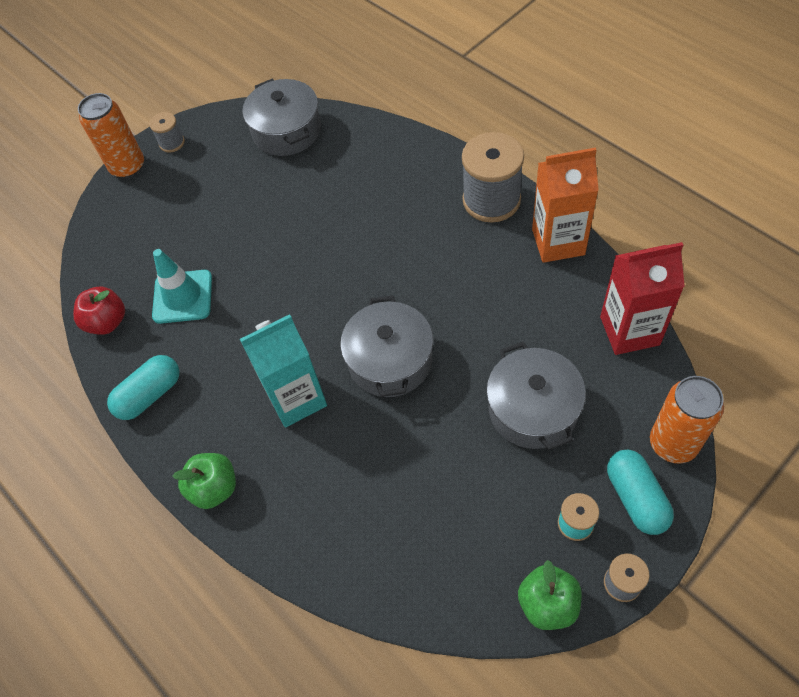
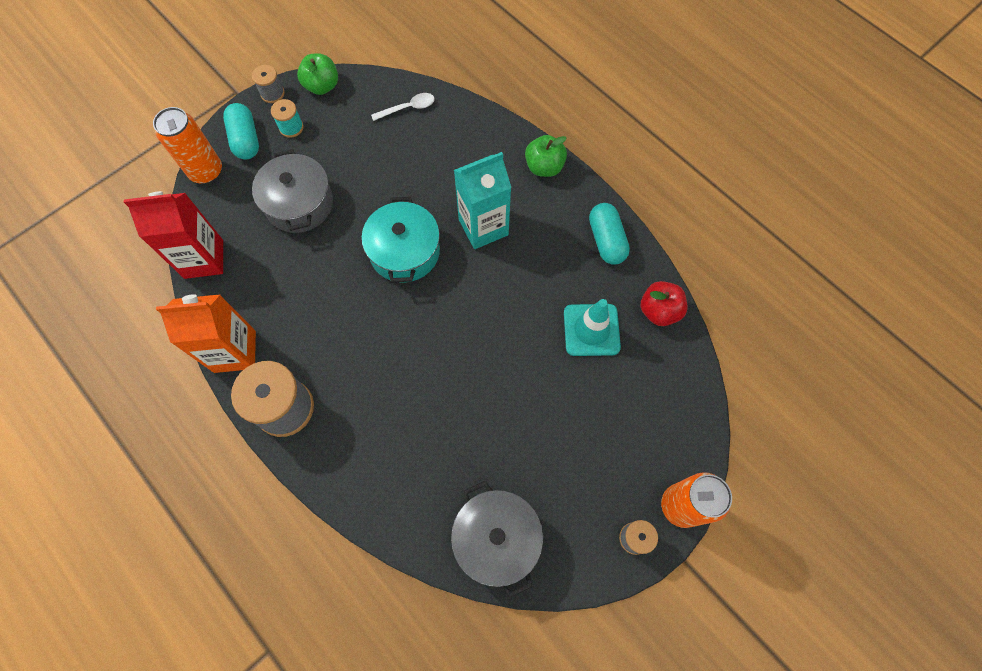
camera: 175 degrees right, 10 degrees up
turquoise capsule [107,355,179,420] -> turquoise capsule turned 60 degrees counterclockwise [589,203,630,265]
grey pot [340,295,433,397] -> turquoise pot [361,197,440,283]
none -> white spoon [371,93,435,121]

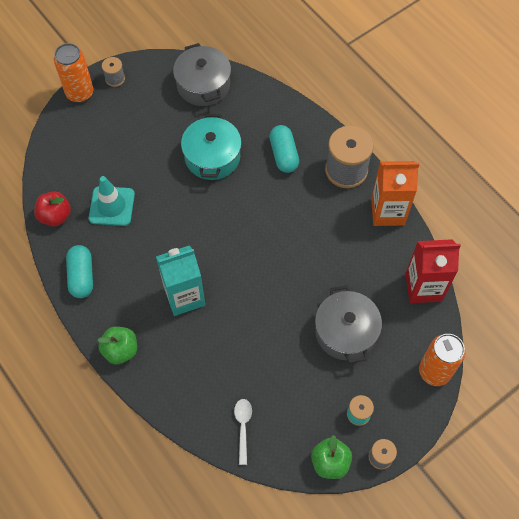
camera: 175 degrees left, 5 degrees down
turquoise capsule [223,103,259,160] -> turquoise capsule moved to [269,125,299,173]
turquoise pot [361,197,440,283] -> turquoise pot moved to [181,114,242,180]
white spoon [371,93,435,121] -> white spoon turned 105 degrees clockwise [234,399,252,465]

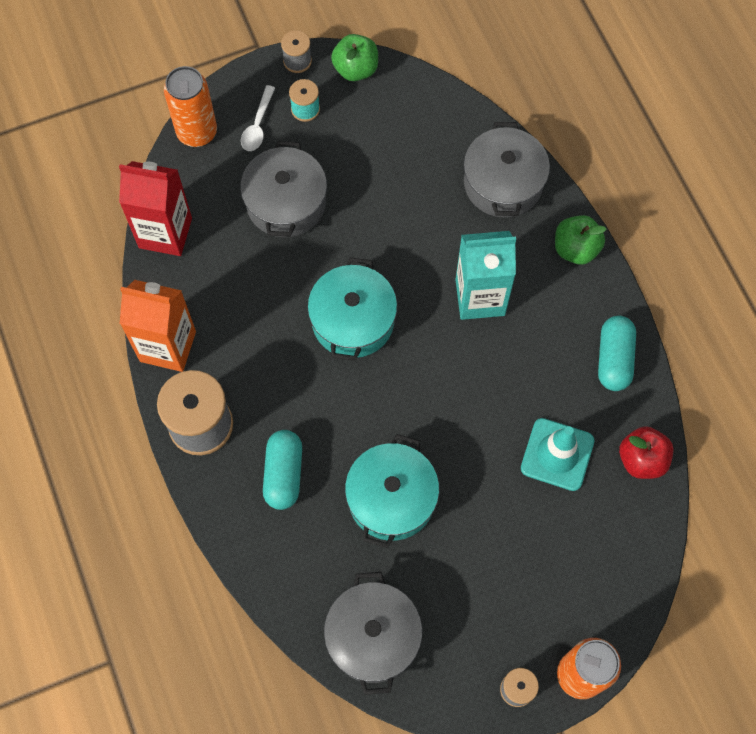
camera: 165 degrees left, 5 degrees up
white spoon [234,399,252,465] -> white spoon moved to [241,85,275,151]
none -> turquoise pot [308,257,397,361]
none -> grey pot [464,122,550,218]

